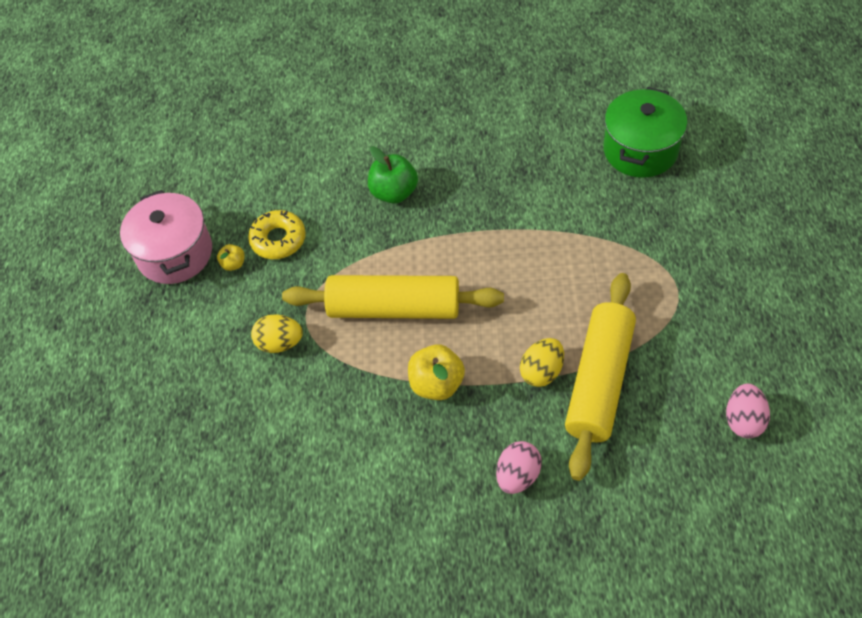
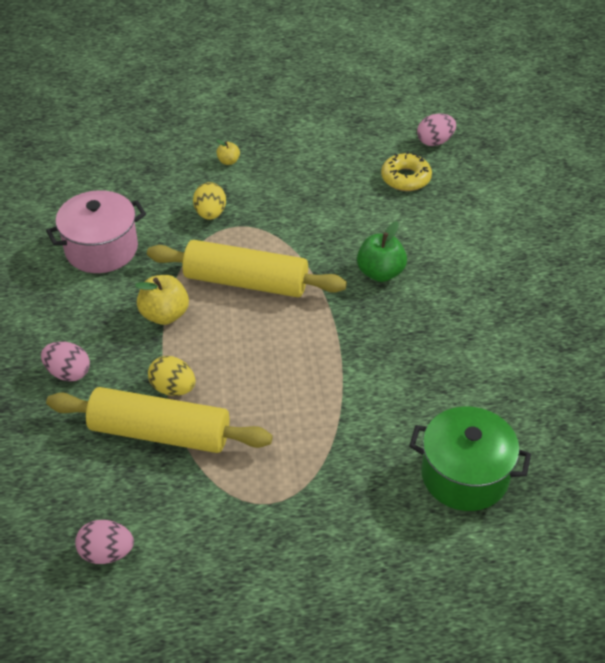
camera: 80 degrees right, 10 degrees down
pink pot [120,190,212,284] -> pink pot moved to [46,190,146,273]
yellow apple [217,244,245,271] -> yellow apple moved to [216,139,240,165]
yellow donut [248,210,306,259] -> yellow donut moved to [381,152,432,191]
yellow rolling pin [282,275,504,319] -> yellow rolling pin turned 75 degrees counterclockwise [147,240,347,297]
none -> pink egg [417,114,456,146]

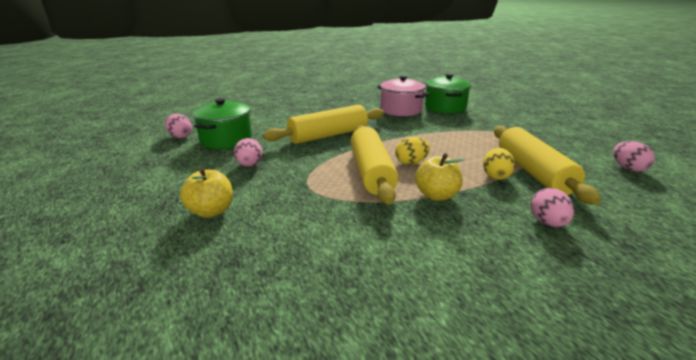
camera: 110 degrees left, 20 degrees down
pink pot [46,190,146,273] -> pink pot moved to [377,76,430,116]
yellow egg [193,182,226,220] -> yellow egg moved to [395,137,430,165]
yellow apple [216,139,240,165] -> yellow apple [180,167,233,218], size x1.90
green apple [357,221,407,282] -> yellow rolling pin [263,105,384,144]
yellow donut [381,152,432,191] -> green pot [192,98,252,149]
none -> pink egg [234,138,262,167]

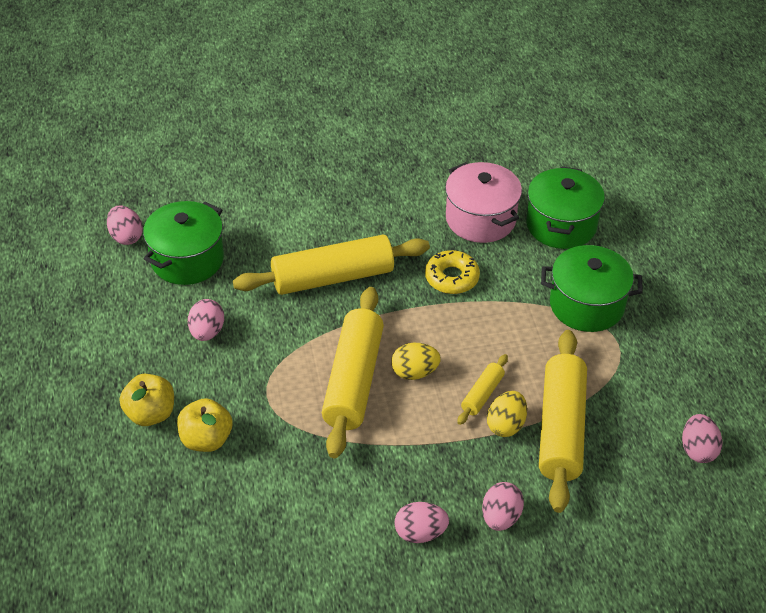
camera: 15 degrees right, 20 degrees up
yellow apple [415,153,464,201] -> yellow apple moved to [177,398,232,452]
none -> pink egg [394,502,449,543]
none -> yellow donut [425,250,480,294]
none -> yellow rolling pin [457,354,508,425]
none -> green pot [541,245,643,332]

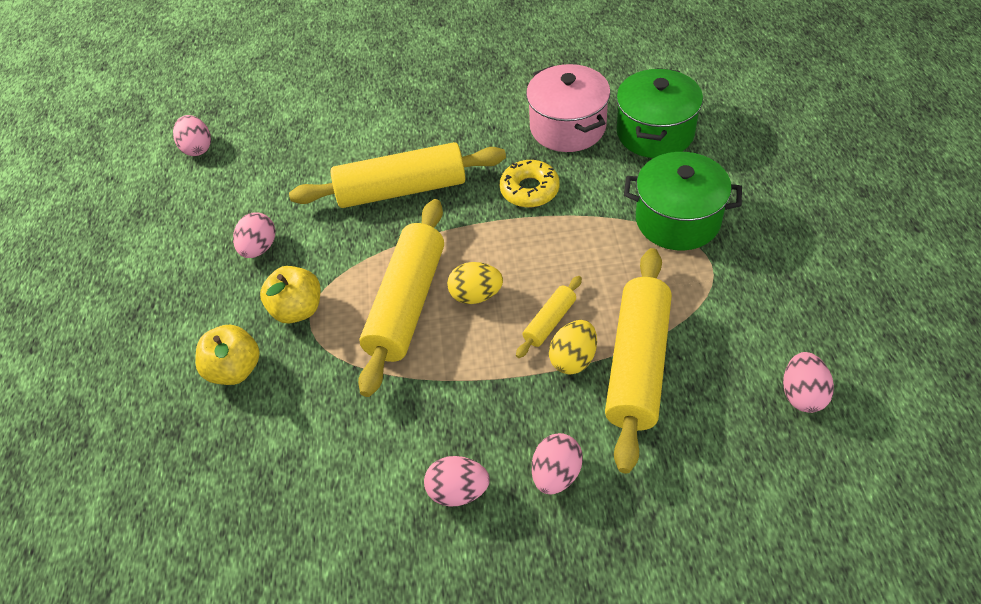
camera: 10 degrees right, 5 degrees up
yellow apple [119,374,174,426] -> yellow apple moved to [260,266,321,323]
green pot [143,201,224,285] -> none

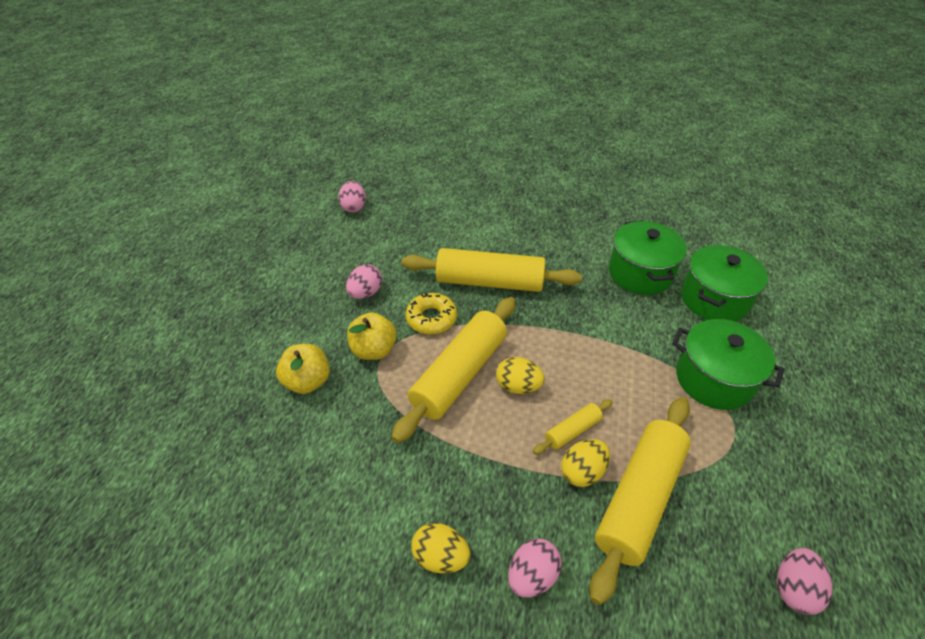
camera: 15 degrees right, 5 degrees down
pink egg [424,456,490,507] -> yellow egg [411,523,471,574]
yellow donut [500,160,560,207] -> yellow donut moved to [406,292,457,335]
pink pot [526,64,611,152] -> green pot [609,220,687,295]

